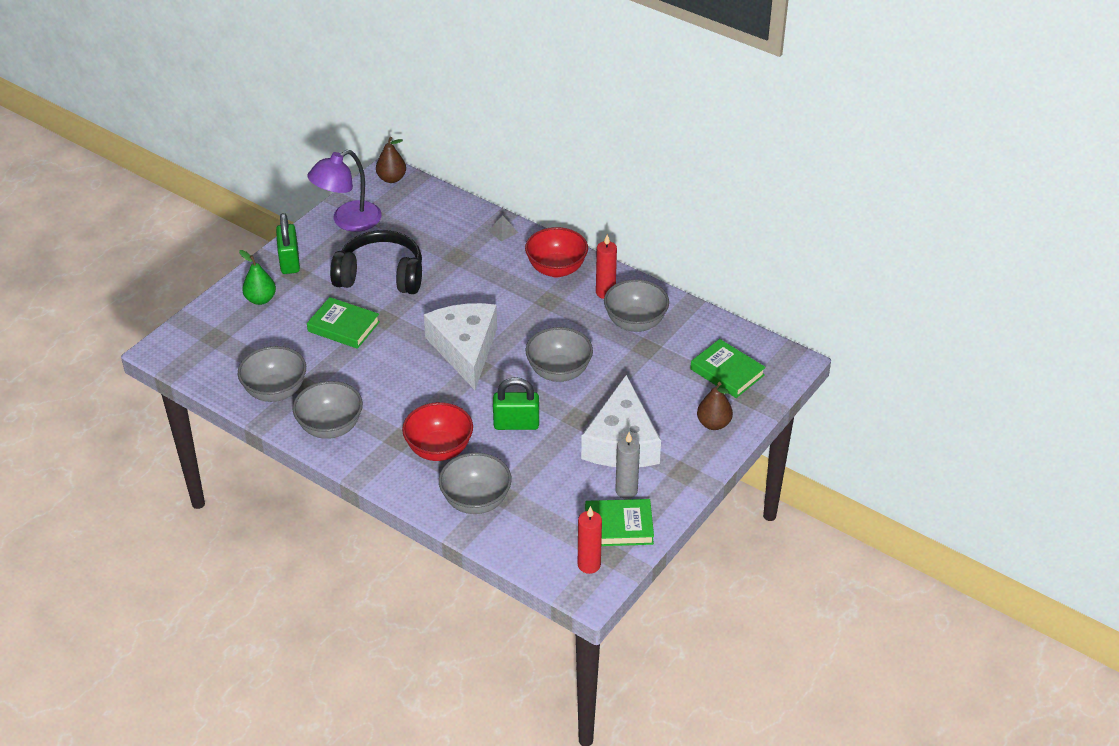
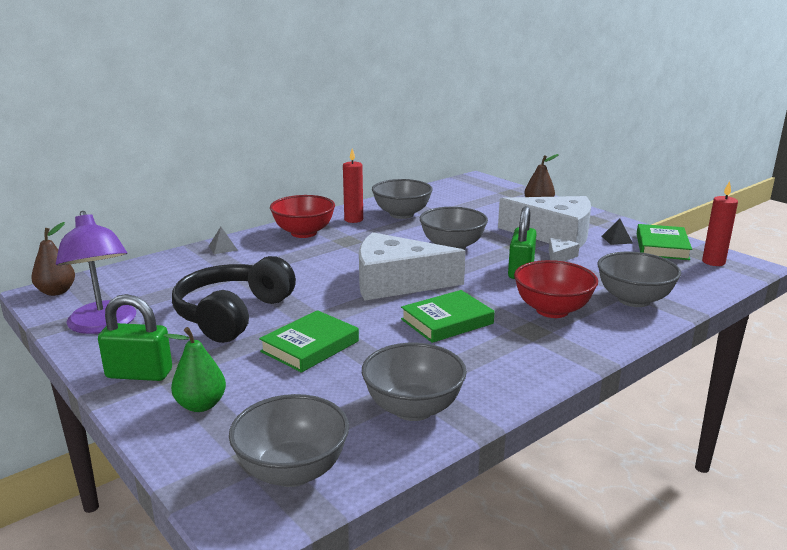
camera: 75 degrees left, 20 degrees down
grey bowl [292,381,363,439] -> grey bowl moved to [229,394,349,487]
grey candle [615,432,640,499] -> black pyramid [602,219,633,245]
green book [690,339,766,398] -> green book moved to [401,290,495,343]
none -> white cheese [549,238,580,261]

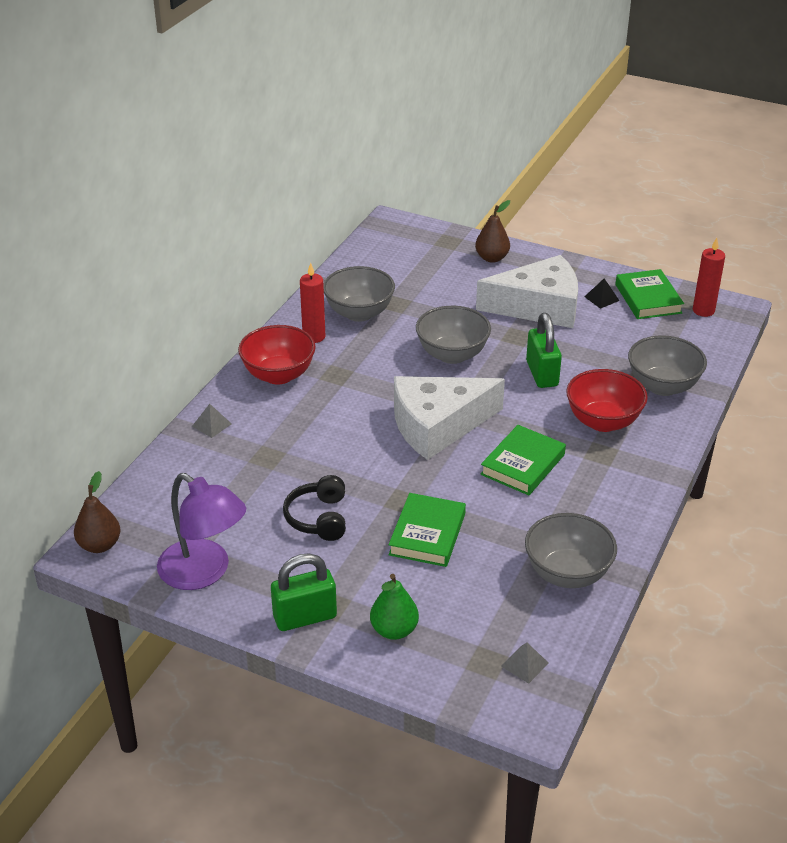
camera: 25 degrees left, 15 degrees up
black headphones [172,256,296,343] -> black headphones [283,475,346,541], size x0.58
grey bowl [229,394,349,487] -> grey pyramid [501,642,549,684]
white cheese [549,238,580,261] -> none

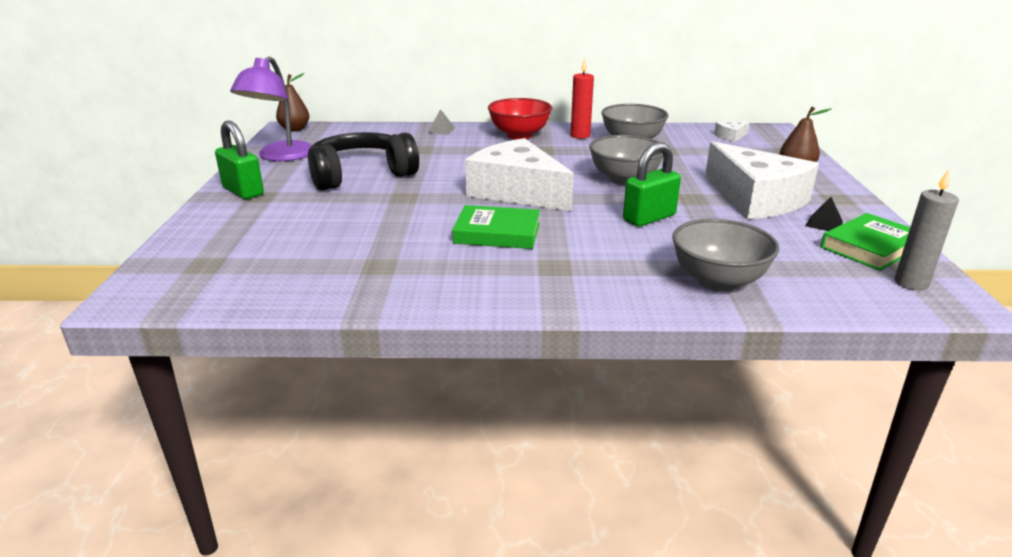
camera: 65 degrees right, 10 degrees down
black headphones [283,475,346,541] -> black headphones [308,132,419,191], size x1.72
green pear [370,574,419,640] -> none
green book [389,493,466,567] -> none
grey pyramid [501,642,549,684] -> none
grey bowl [525,513,617,588] -> none
red bowl [566,369,648,432] -> none
red candle [693,238,725,317] -> grey candle [895,170,959,290]
none -> white cheese [714,121,750,142]

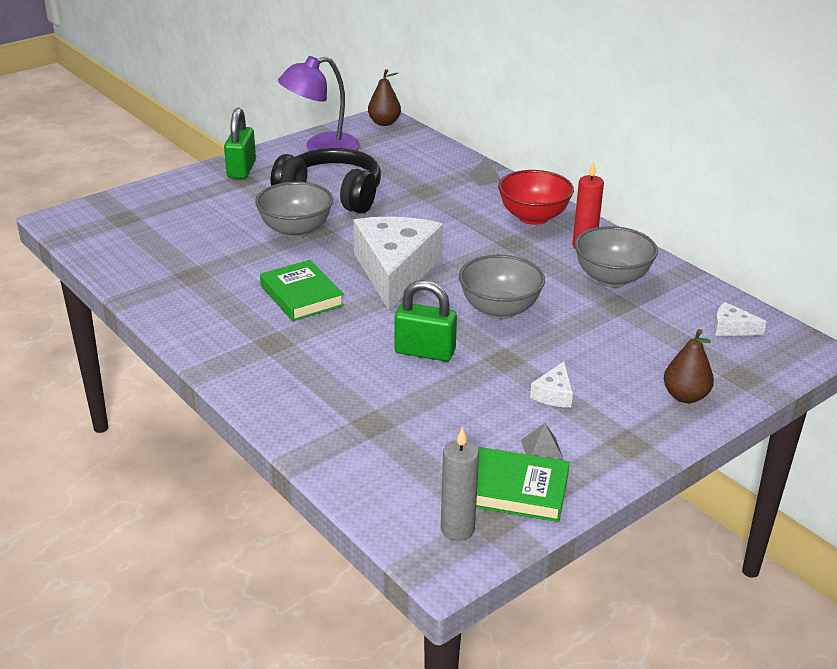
camera: 50 degrees right, 5 degrees up
grey bowl [672,219,779,292] -> grey bowl moved to [255,182,333,238]
white cheese [705,141,819,219] -> white cheese [530,361,573,407], size x0.40
black pyramid [806,197,843,231] -> grey pyramid [521,423,564,460]

